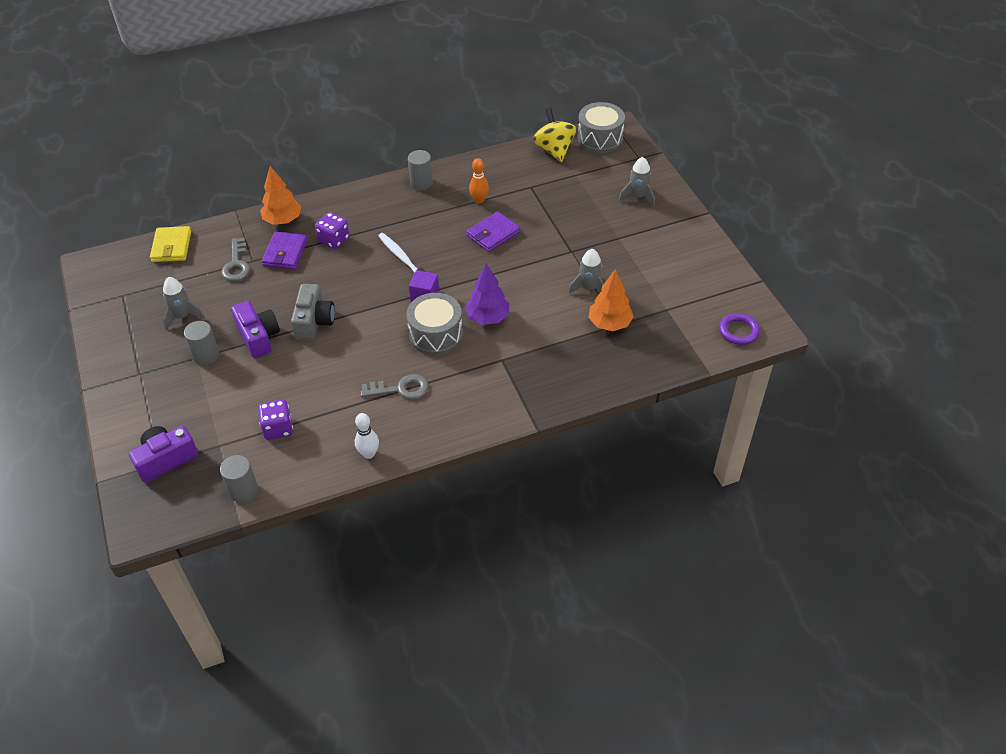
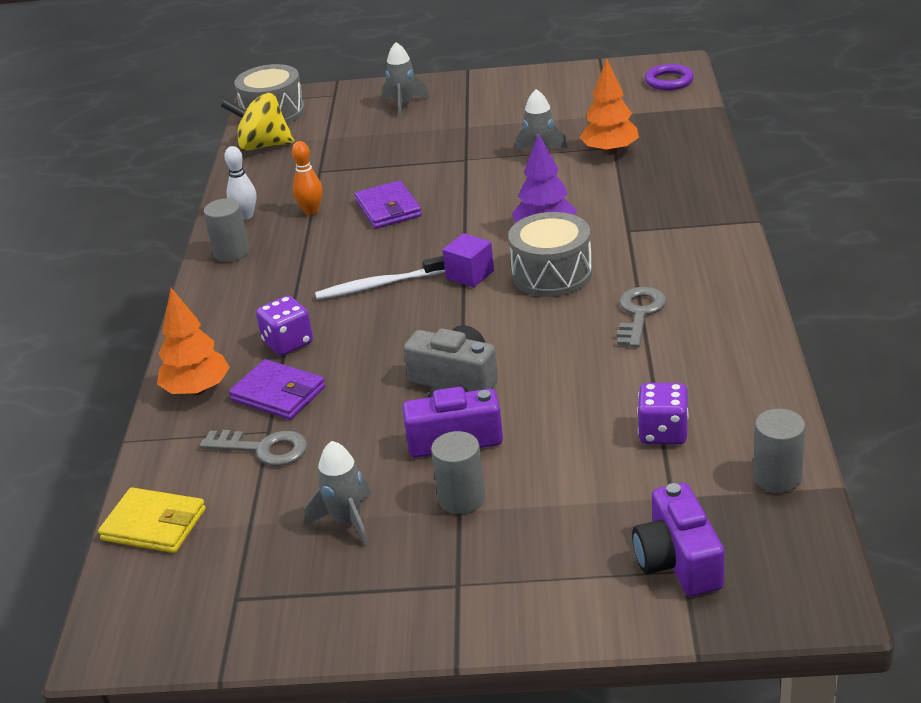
camera: 65 degrees left, 15 degrees down
white bowling pin [355,413,379,459] -> white bowling pin moved to [224,146,256,220]

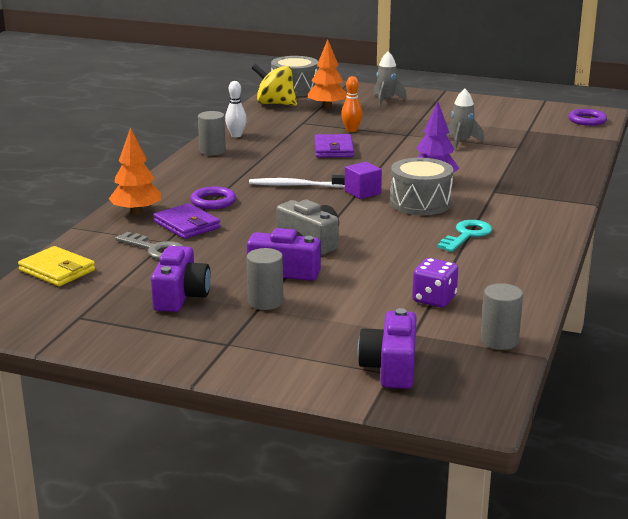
camera: 15 degrees right, 10 degrees down
purple dice [256,296,313,356] -> purple ring [190,187,236,209]
orange bowling pin [292,141,323,215] -> orange bowling pin moved to [341,76,363,132]
grey rocket [305,441,372,546] -> purple camera [151,246,211,312]
orange tree [579,58,639,155] -> orange tree moved to [308,39,348,109]
grey key [617,287,666,348] -> turquoise key [437,220,492,252]

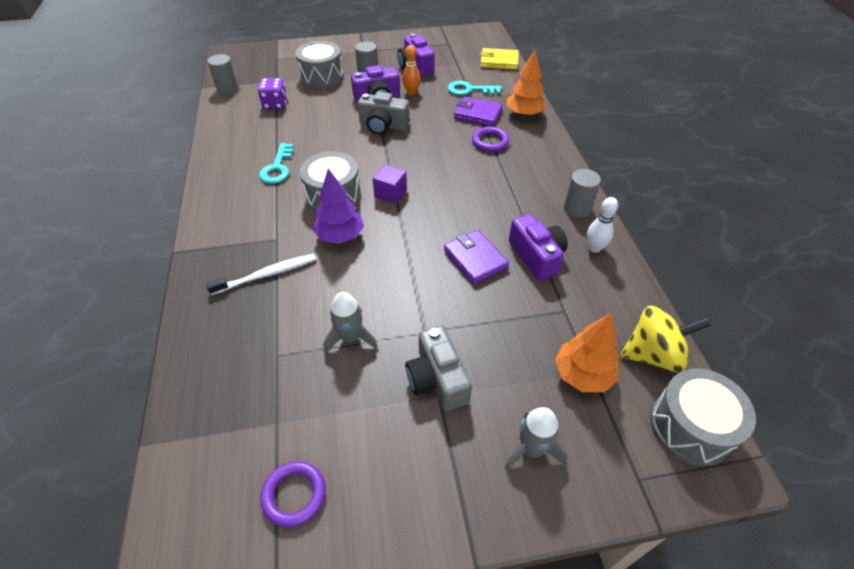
camera: 150 degrees right, 25 degrees up
grey key [115,232,184,259] -> turquoise key [448,81,501,95]
white toothbrush [249,175,345,188] -> white toothbrush moved to [206,254,316,295]
orange bowling pin [341,76,363,132] -> orange bowling pin moved to [402,45,421,95]
purple camera [358,308,417,389] -> purple camera moved to [509,214,568,281]
purple ring [569,109,607,126] -> purple ring moved to [260,461,326,528]
none -> grey drum [295,41,344,89]
none -> grey camera [405,325,472,411]

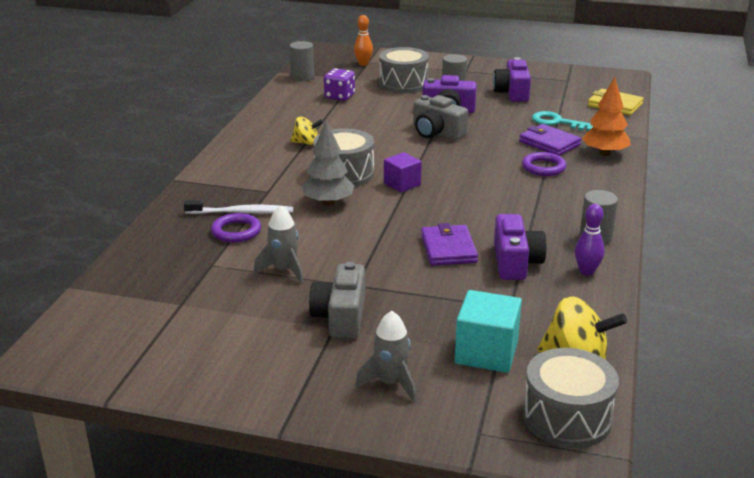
camera: 25 degrees right, 20 degrees down
turquoise key [259,143,293,184] -> yellow spinning top [290,117,323,145]
purple ring [260,461,326,528] -> purple ring moved to [211,213,261,243]
purple tree [313,169,364,244] -> grey tree [302,121,354,206]
orange bowling pin [402,45,421,95] -> orange bowling pin moved to [354,15,373,66]
orange tree [555,313,619,392] -> turquoise cube [455,290,522,373]
white bowling pin [587,197,618,253] -> purple bowling pin [575,204,605,276]

